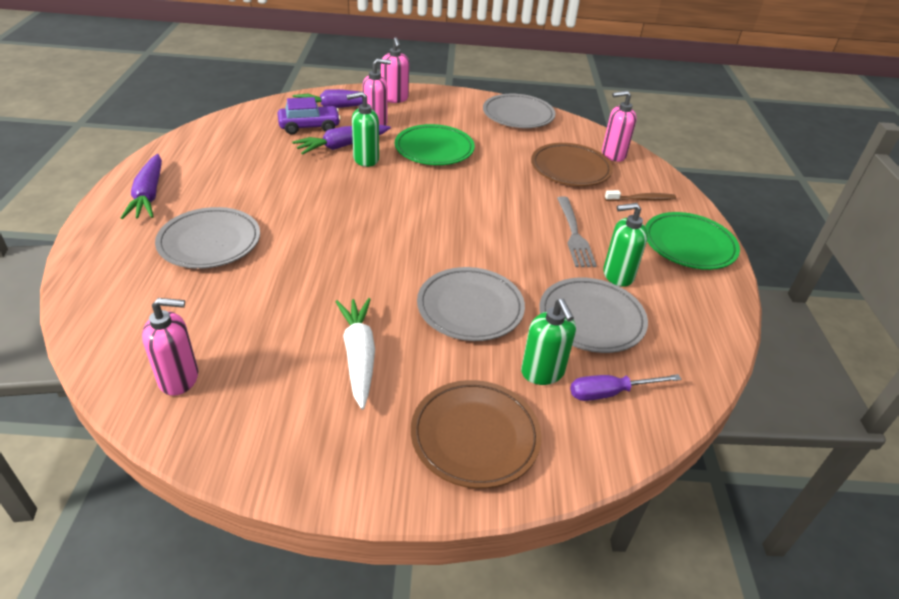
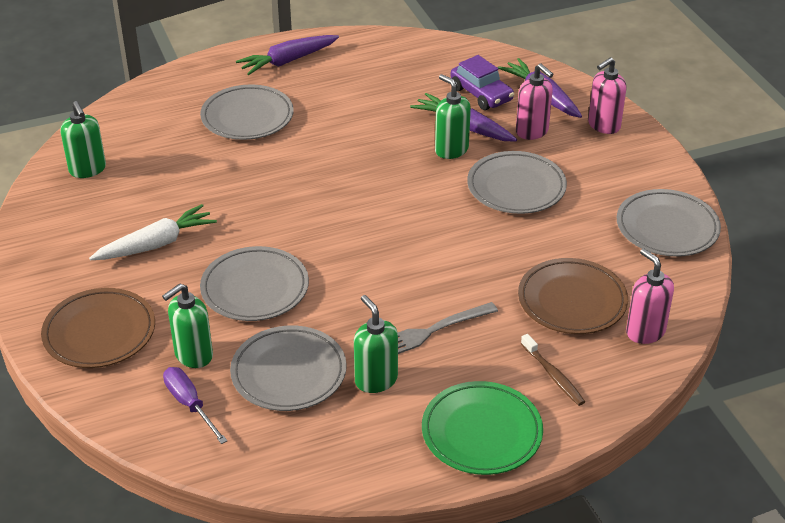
camera: 70 degrees right, 0 degrees up
pink soap dispenser [142,298,198,396] -> green soap dispenser [61,101,106,178]
green plate [395,124,475,165] -> grey plate [467,151,567,214]

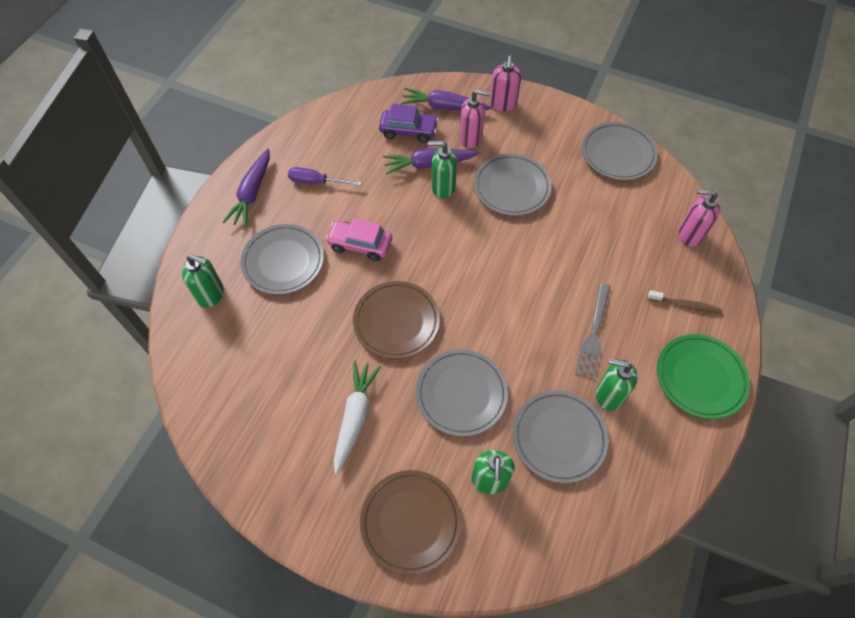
camera: 45 degrees left, 20 degrees up
green soap dispenser [61,101,106,178] -> green soap dispenser moved to [182,255,224,308]
purple screwdriver [163,367,227,444] -> purple screwdriver moved to [288,167,362,186]
brown plate [518,258,628,334] -> brown plate moved to [353,281,440,359]
none -> pink car [326,218,392,261]

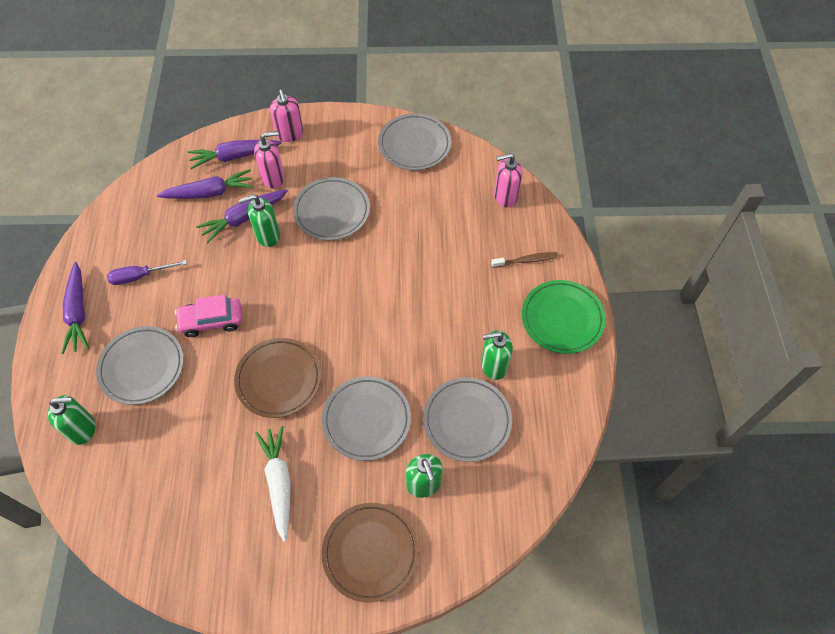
camera: 25 degrees left, 0 degrees up
purple car [379,104,438,143] -> purple carrot [157,169,254,199]
grey fork [575,283,611,380] -> none

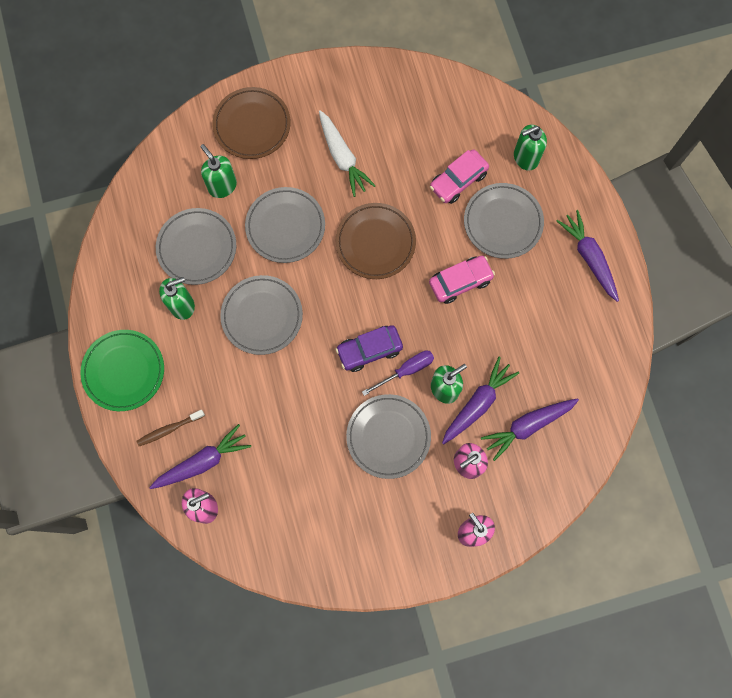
camera: 165 degrees right, 15 degrees up
purple screwdriver [107,260,187,285] -> purple screwdriver moved to [362,350,434,396]
purple carrot [188,140,281,169] -> purple carrot moved to [149,424,251,489]
grey plate [378,113,451,170] -> grey plate moved to [220,275,303,355]
none -> purple car [336,325,403,372]
none -> pink car [430,149,489,204]

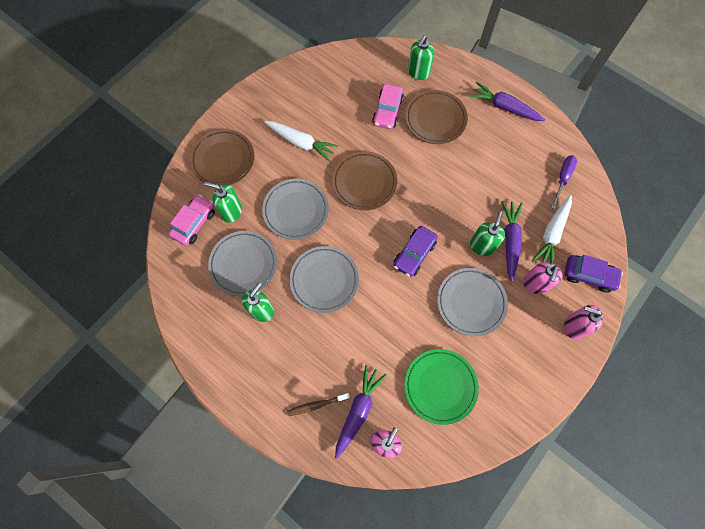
camera: 35 degrees left, 5 degrees down
green plate [80,330,164,411] -> green plate moved to [404,349,479,425]
brown toothbrush [137,410,205,446] -> brown toothbrush turned 45 degrees clockwise [287,393,350,416]
purple screwdriver [362,350,434,396] -> purple screwdriver moved to [551,155,577,209]
pink car [429,256,495,304] -> pink car moved to [168,194,215,245]
grey plate [464,183,544,259] -> brown plate [405,90,468,144]
purple carrot [481,398,579,461] -> white carrot [532,195,572,264]
none -> purple car [564,255,623,292]

